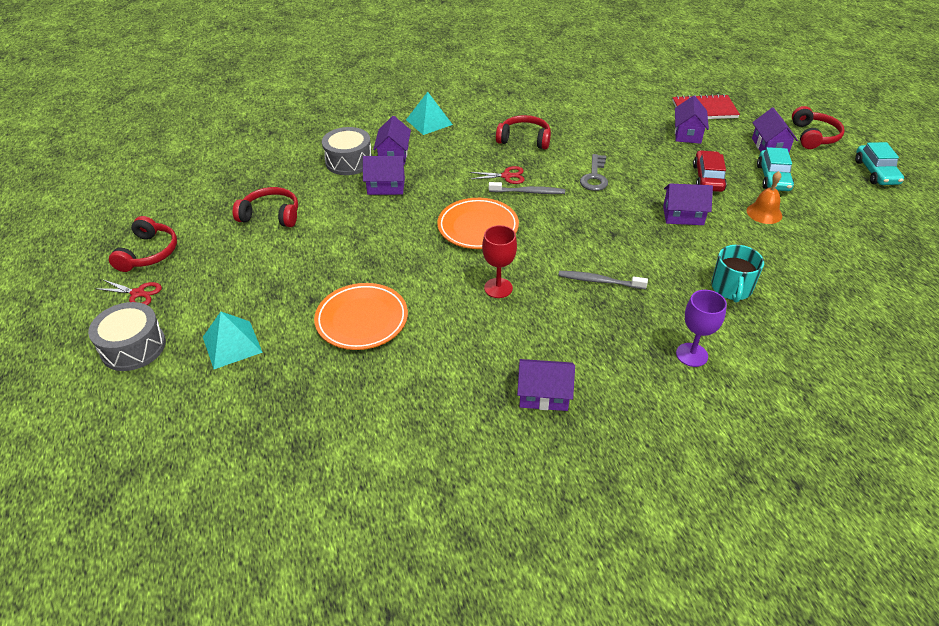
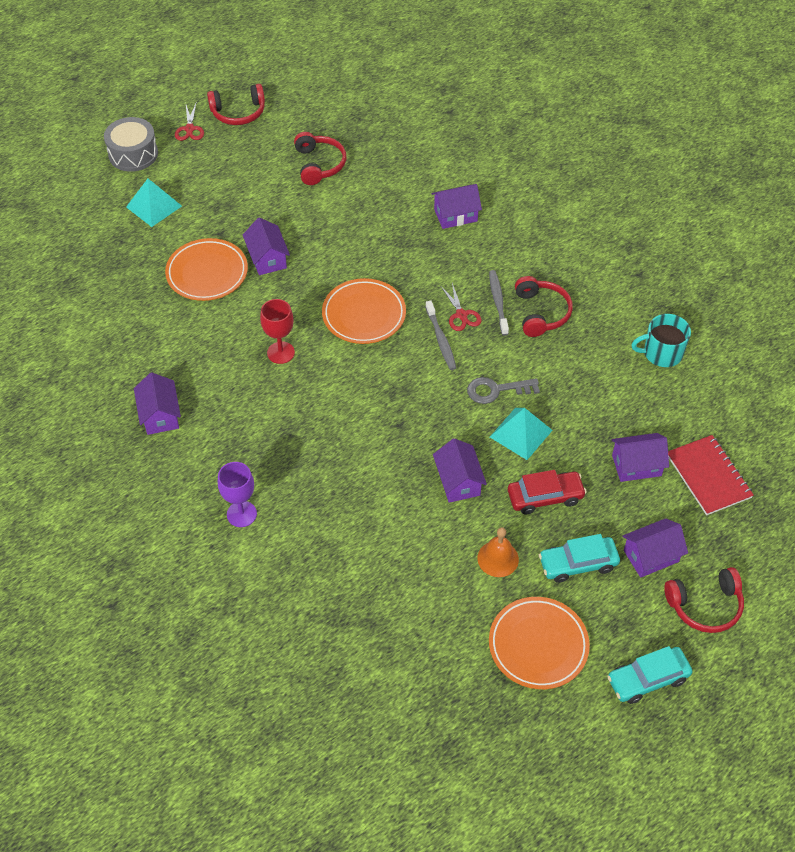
camera: 70 degrees right, 10 degrees up
grey drum [322,127,372,175] -> none
purple house [363,156,406,195] -> purple house moved to [243,217,290,275]
turquoise pyramid [406,92,453,135] -> turquoise pyramid moved to [490,408,552,460]
grey toothbrush [558,271,648,289] -> grey toothbrush moved to [489,270,509,336]
turquoise mug [711,245,764,303] -> turquoise mug moved to [631,314,691,367]
none -> orange plate [489,597,590,689]

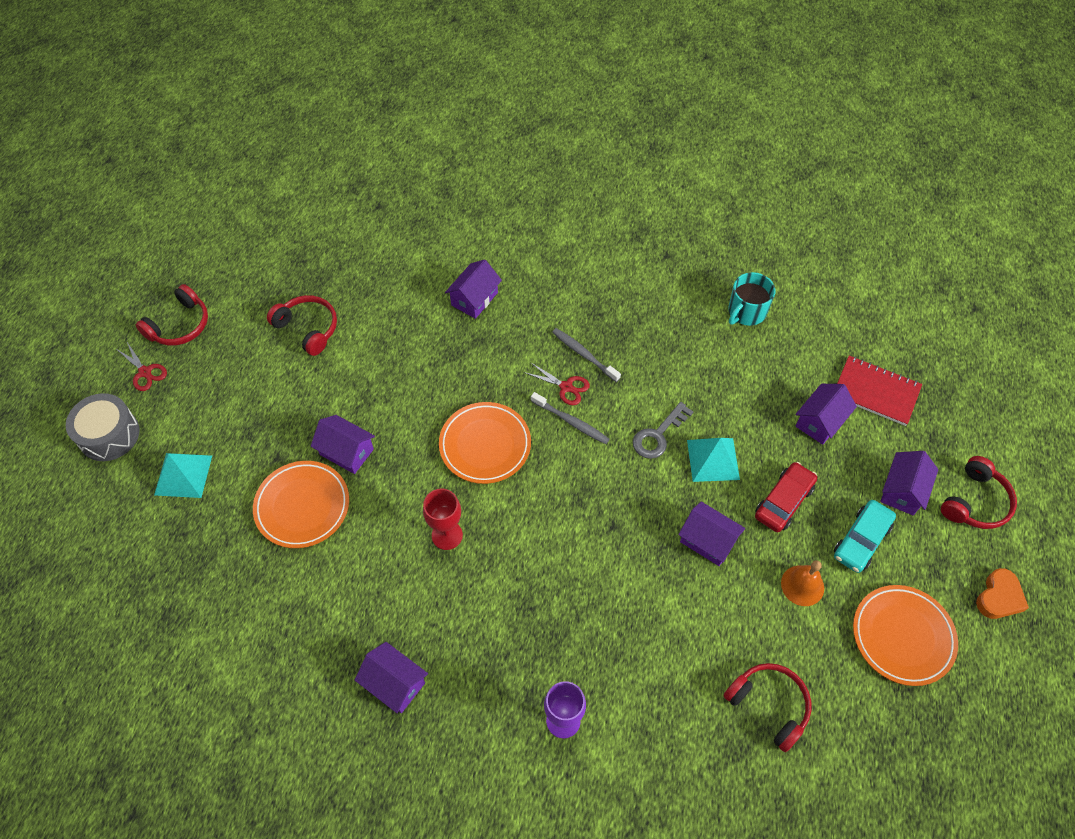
camera: 40 degrees left, 5 degrees up
red headphones [515,276,573,337] -> red headphones moved to [724,663,812,752]
turquoise car [607,646,693,704] -> orange heart [976,568,1029,619]

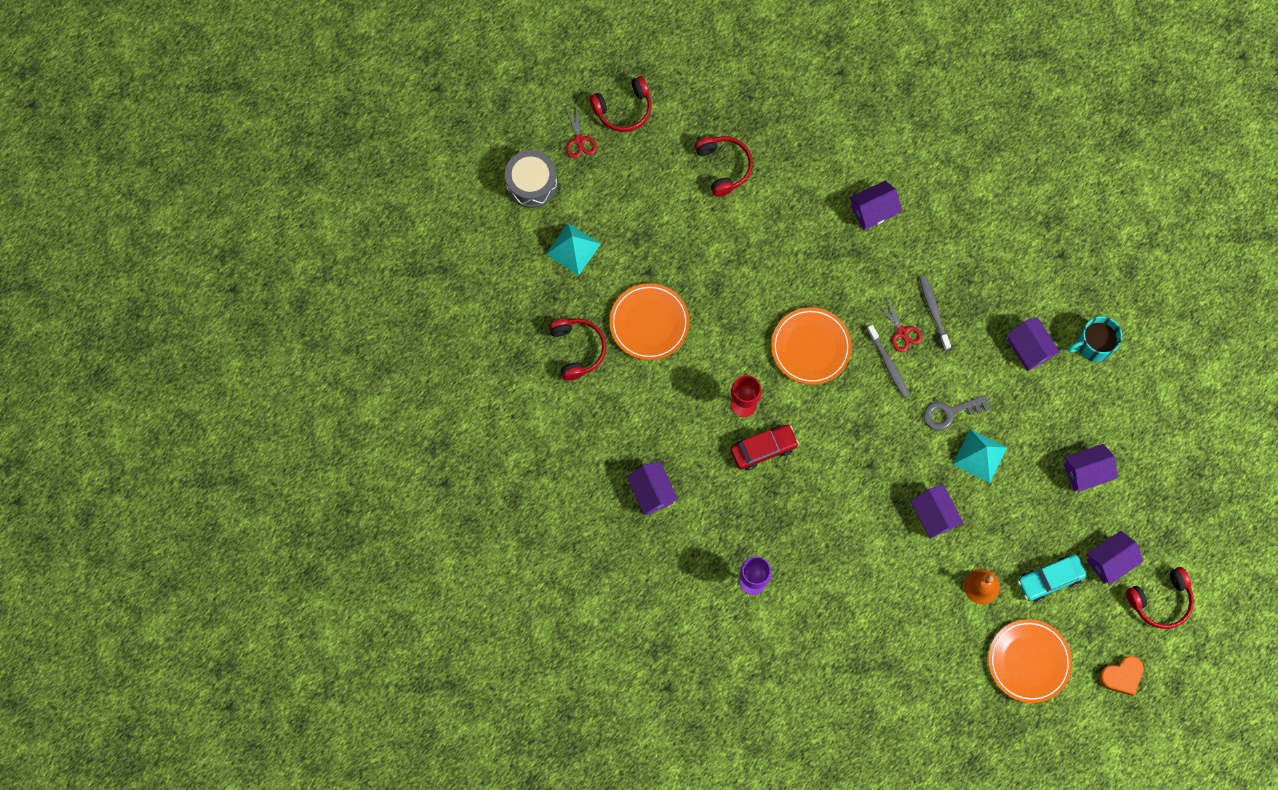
camera: 30 degrees right, 15 degrees up
purple house [311,415,375,474] -> purple house moved to [1007,317,1060,371]
red headphones [724,663,812,752] -> red headphones moved to [549,319,606,381]
red car [755,462,817,532] -> red car moved to [730,425,799,470]
red notebook [837,356,922,426] -> none

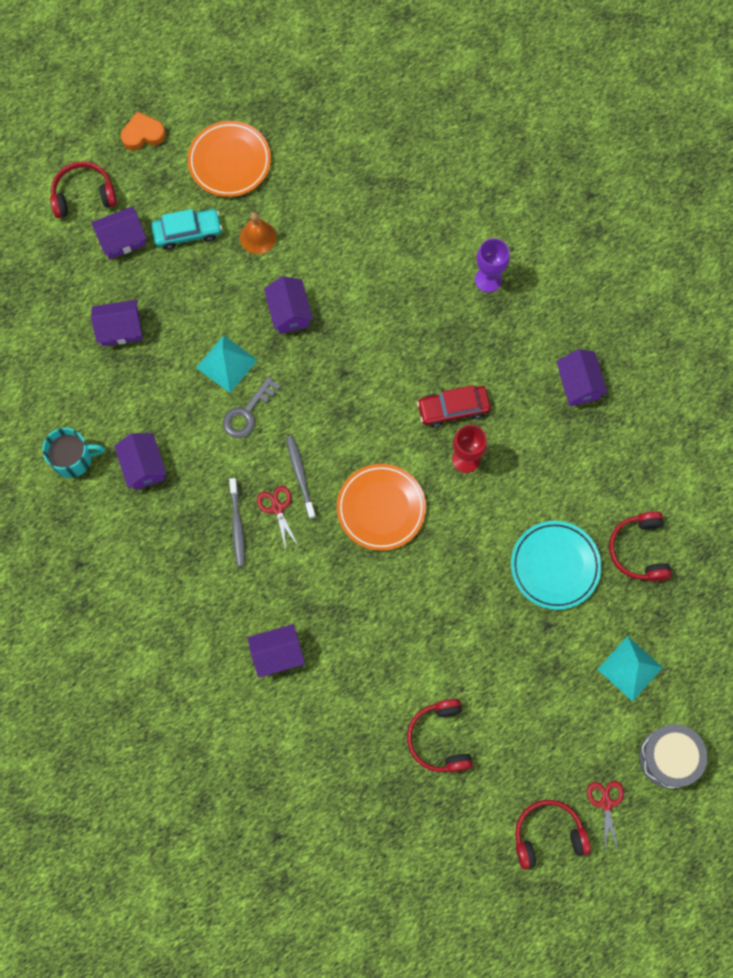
camera: 170 degrees left, 0 degrees up
orange plate [609,283,690,360] -> turquoise plate [511,521,602,610]
grey key [923,395,990,431] -> grey key turned 135 degrees clockwise [222,376,281,438]

